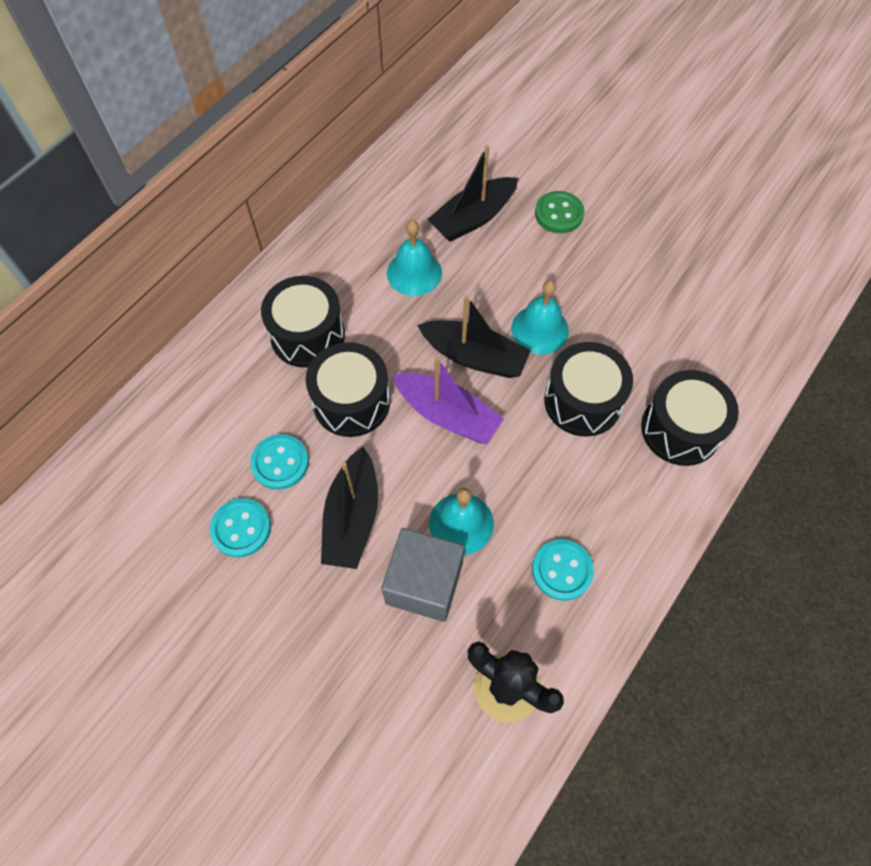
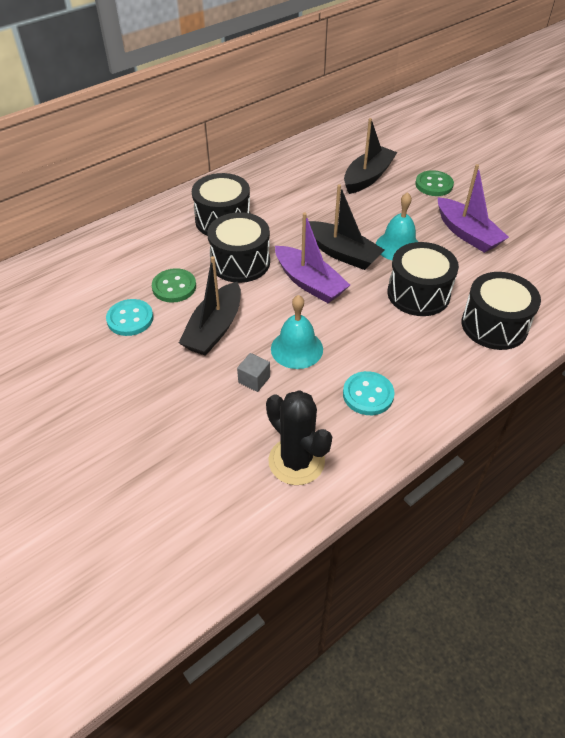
camera: 15 degrees right, 15 degrees down
turquoise button [250,434,309,490] -> green button [152,268,196,303]
grey cube [382,528,465,622] -> grey cube [237,353,270,392], size x0.46
turquoise bell [387,220,442,296] -> none
black boat [427,145,518,242] -> black boat turned 150 degrees clockwise [344,118,397,194]
none -> purple boat [438,164,509,253]

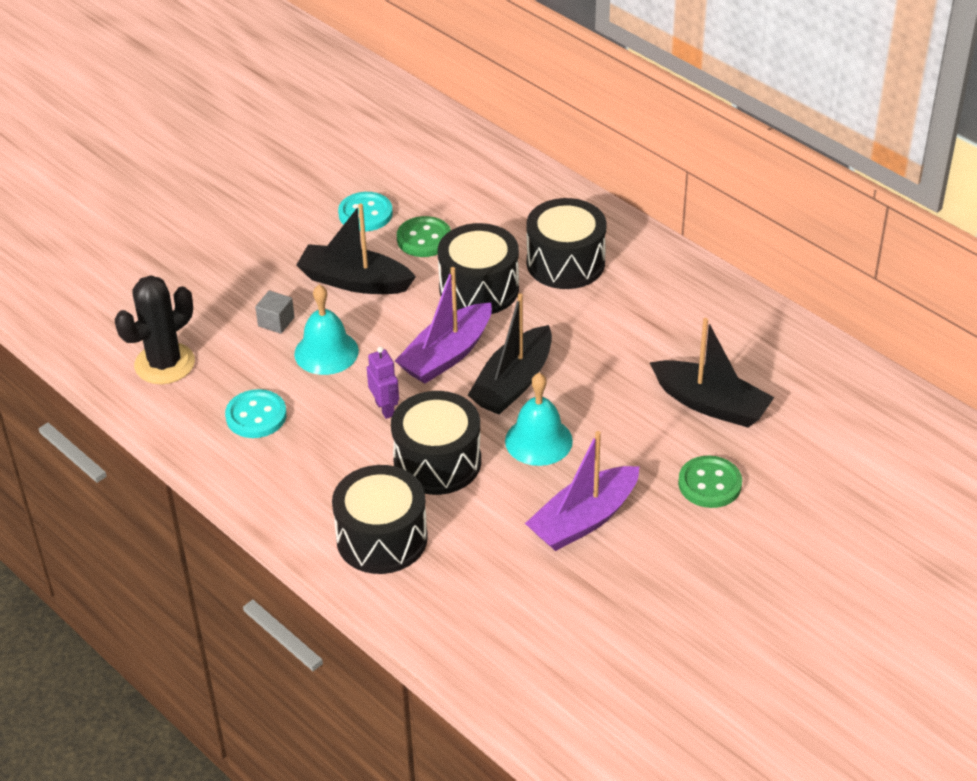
camera: 85 degrees right, 5 degrees down
none -> purple robot [367,347,399,419]

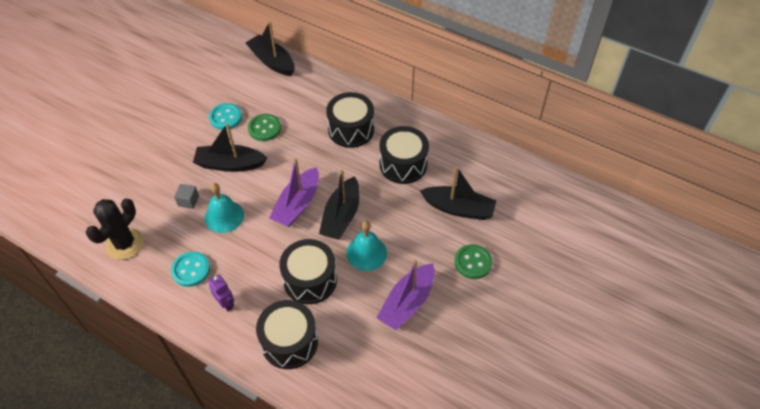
camera: 15 degrees left, 10 degrees up
purple robot [367,347,399,419] -> purple robot moved to [209,274,234,312]
black drum [438,223,519,314] -> black drum moved to [379,126,429,184]
none -> black boat [246,21,295,76]

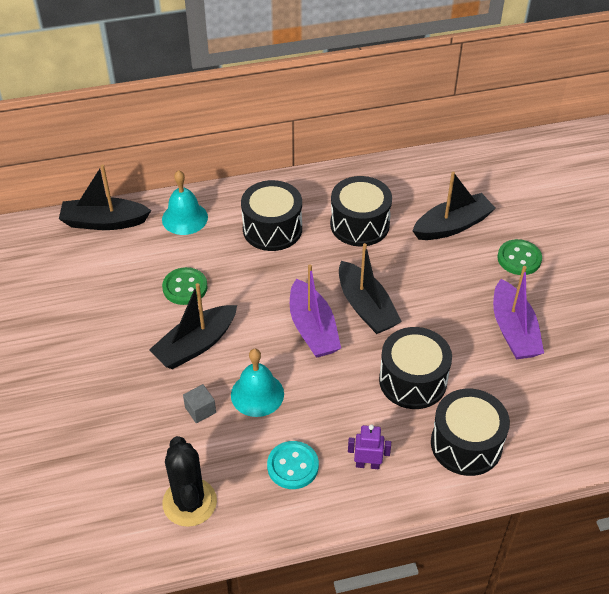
camera: 45 degrees left, 5 degrees down
turquoise button [209,103,242,130] -> none
turquoise bell [346,221,387,271] -> turquoise bell moved to [162,170,208,235]

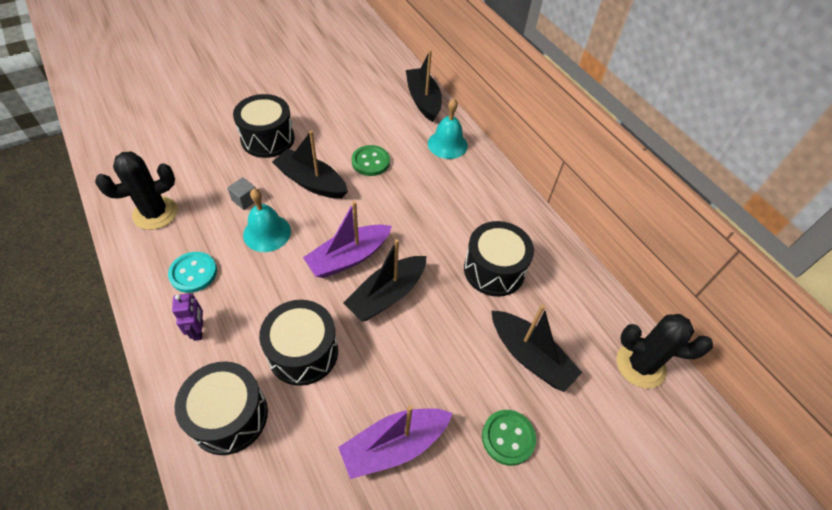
camera: 70 degrees right, 5 degrees up
black drum [241,180,302,251] -> black drum moved to [233,94,295,158]
none -> black cactus [616,314,713,389]

